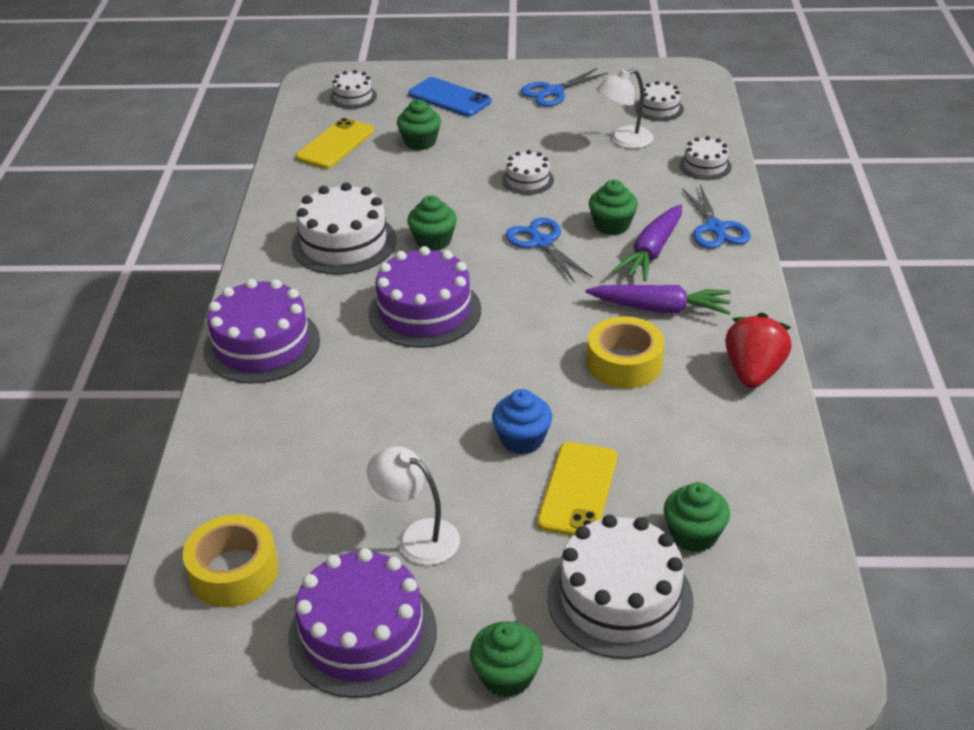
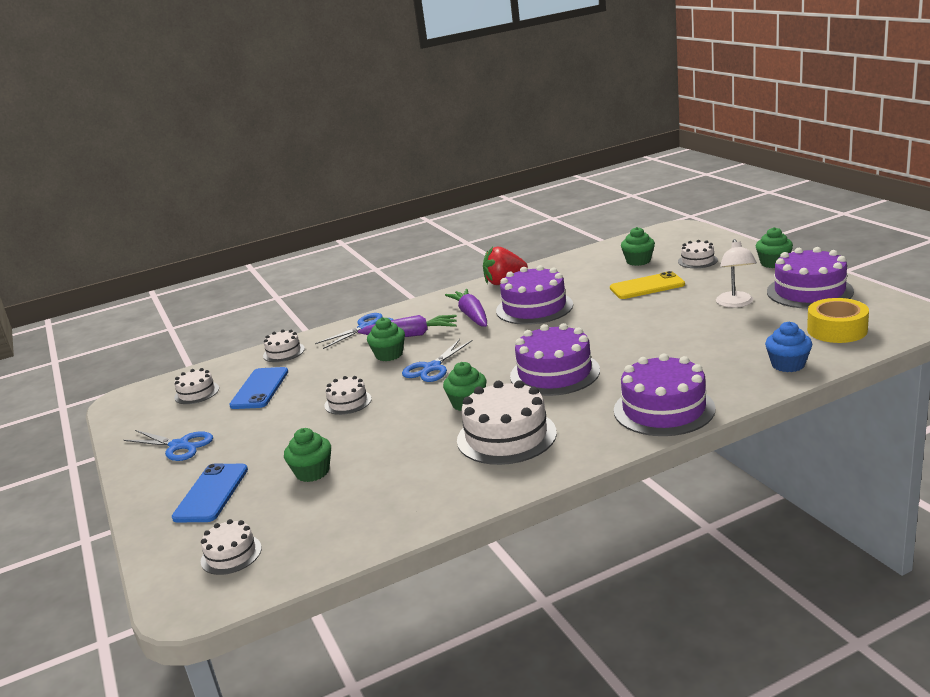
camera: 115 degrees left, 15 degrees down
yellow phone [296,118,374,169] -> none
blue cupcake [492,389,552,454] -> blue cupcake moved to [765,321,813,372]
white cake [547,515,694,659] -> white cake [678,240,718,268], size x0.53
yellow tape [587,316,665,389] -> purple cake [496,265,573,325]
white lamp [596,69,654,149] -> blue phone [229,367,288,409]

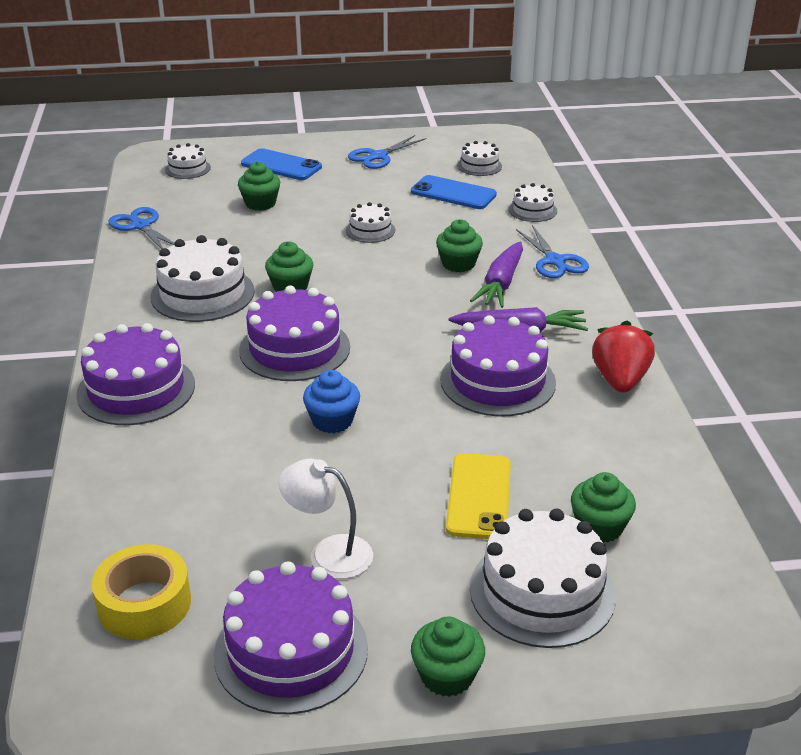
camera: 105 degrees right, 10 degrees up
blue scissors [402,339,472,382] -> blue scissors moved to [108,207,174,249]
white cake [678,240,718,268] -> white cake [470,509,616,648], size x1.89
blue cupcake [765,321,813,372] -> blue cupcake moved to [303,370,360,433]

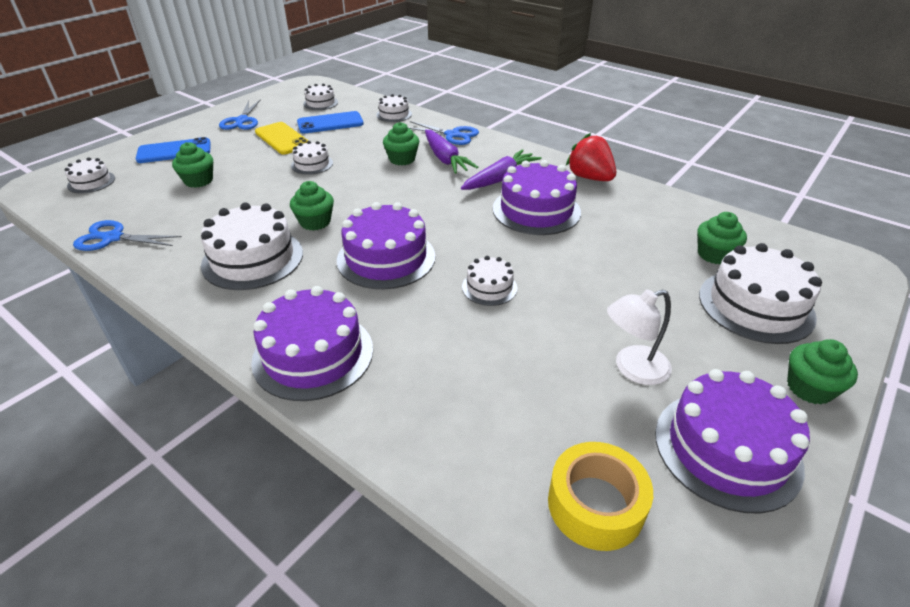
camera: 45 degrees left, 5 degrees up
blue cupcake [303,370,360,433] -> white cake [462,256,517,306]
yellow phone [446,453,511,539] -> yellow phone moved to [255,122,309,154]

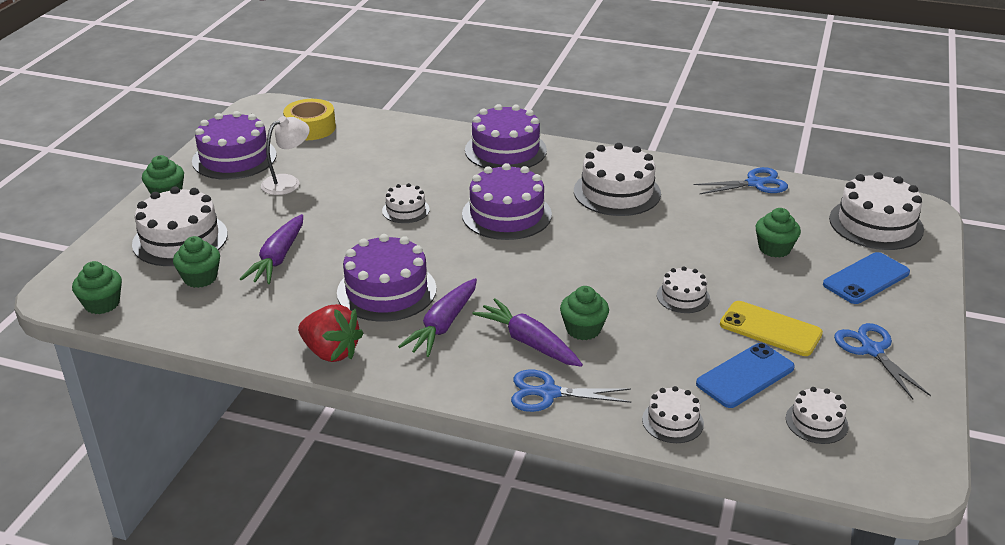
camera: 160 degrees right, 5 degrees down
white cake [64,157,115,193] -> white cake [829,172,924,250], size x1.89
green cupcake [290,181,334,231] -> green cupcake moved to [72,261,122,314]
none -> purple carrot [240,214,303,284]

